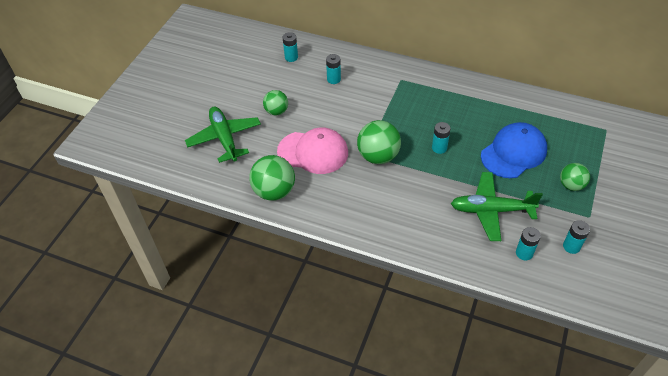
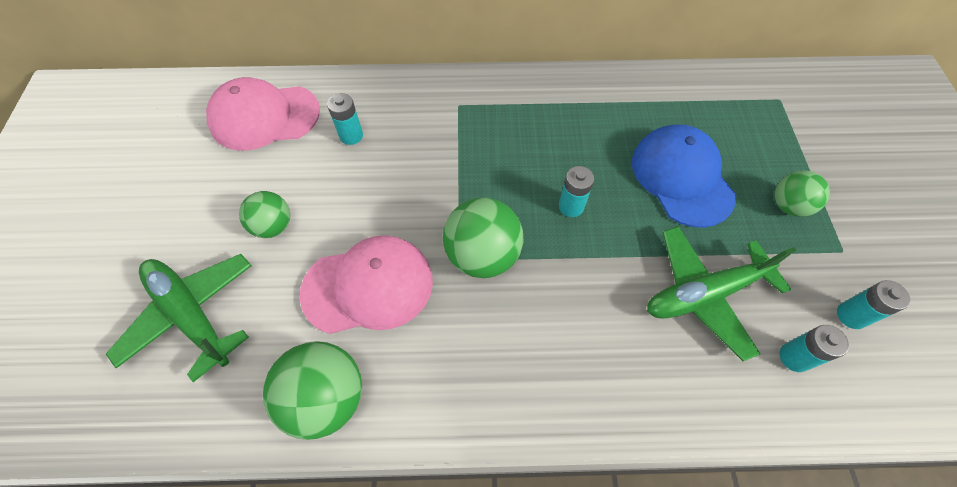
camera: 25 degrees left, 10 degrees up
turquoise battery [283,32,298,62] -> pink cap [206,77,320,150]
blue cap [481,122,547,178] -> blue cap turned 45 degrees counterclockwise [632,124,736,228]

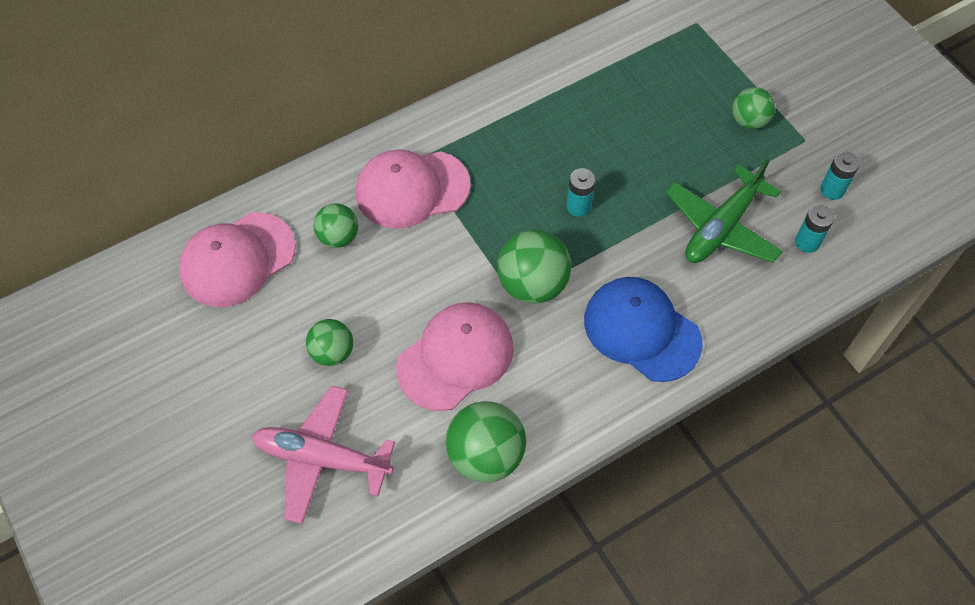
camera: 30 degrees left, 0 degrees up
green plane [106,254,252,382] -> pink plane [252,386,395,524]
turquoise battery [327,93,363,145] -> green ball [313,203,358,248]
blue cap [632,124,736,228] -> blue cap moved to [584,277,703,382]
none -> pink cap [356,150,471,229]

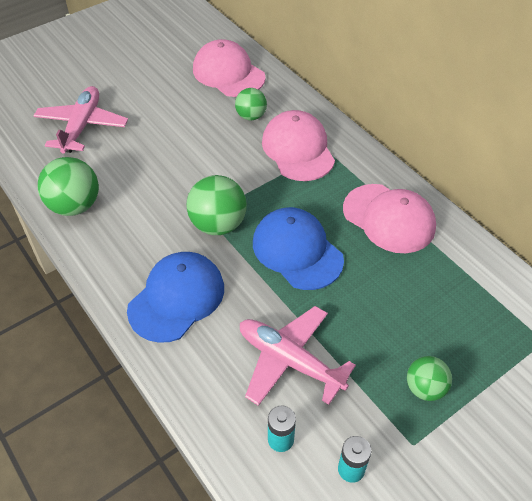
camera: 85 degrees right, 10 degrees down
green ball [306,319,353,366] -> none
pink cap [396,302,514,411] -> pink cap moved to [343,184,436,253]
turquoise battery [567,168,596,217] -> blue cap [253,207,344,290]
green plane [666,158,783,263] -> pink plane [240,306,356,406]

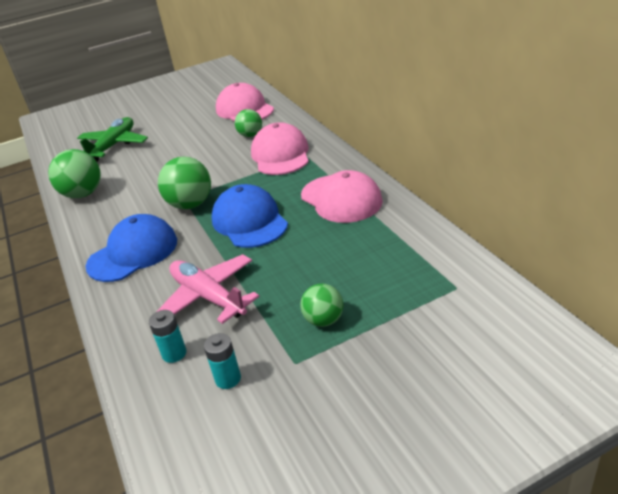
camera: 15 degrees right, 15 degrees down
pink plane [34,86,128,153] -> green plane [77,117,148,162]

